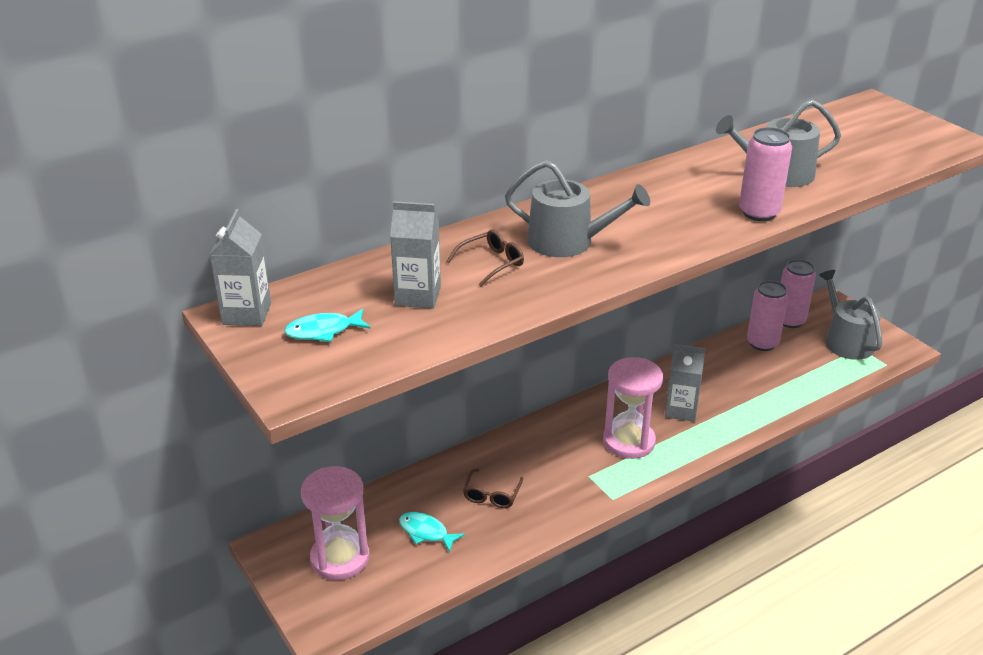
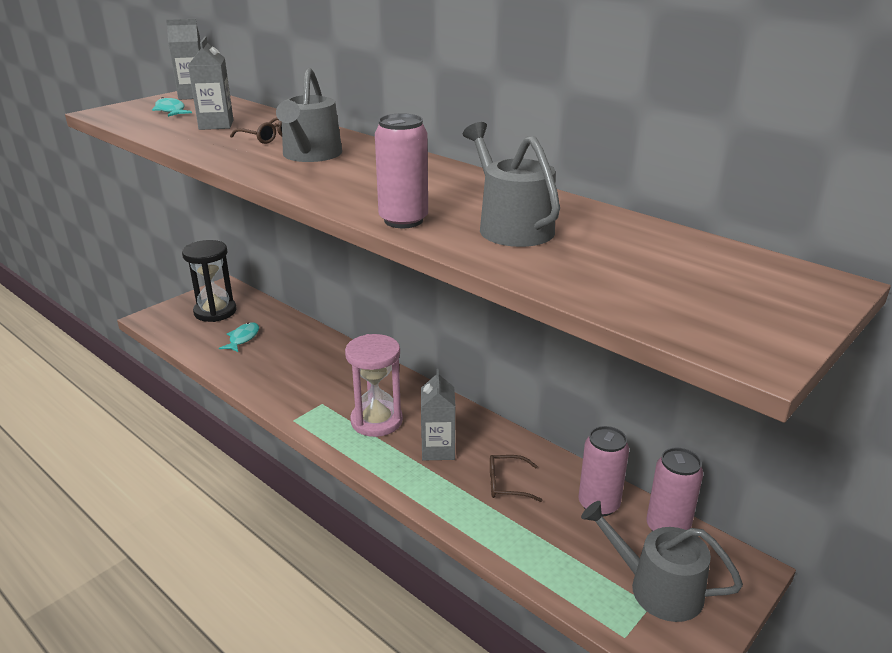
camera: 75 degrees right, 5 degrees down
pink hourglass [301,466,369,580] -> black hourglass [182,240,237,322]
brown glasses [463,469,523,508] -> brown glasses moved to [490,455,542,502]
grey watering can [819,270,882,360] -> grey watering can turned 120 degrees counterclockwise [581,501,743,622]

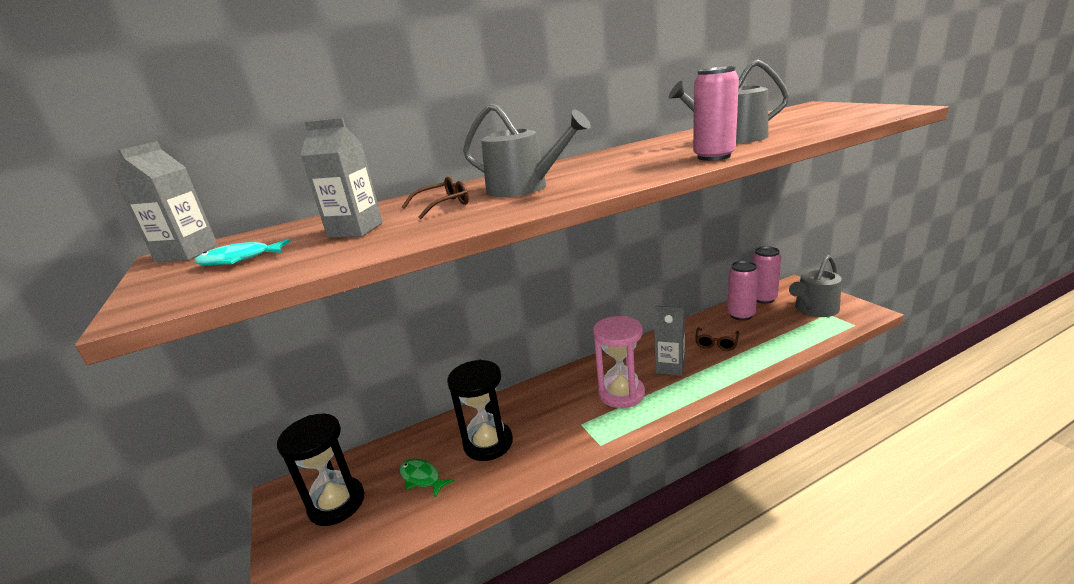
camera: 65 degrees left, 5 degrees down
turquoise fish [219,322,259,352] -> green fish [400,459,455,498]
none -> black hourglass [447,360,513,461]

